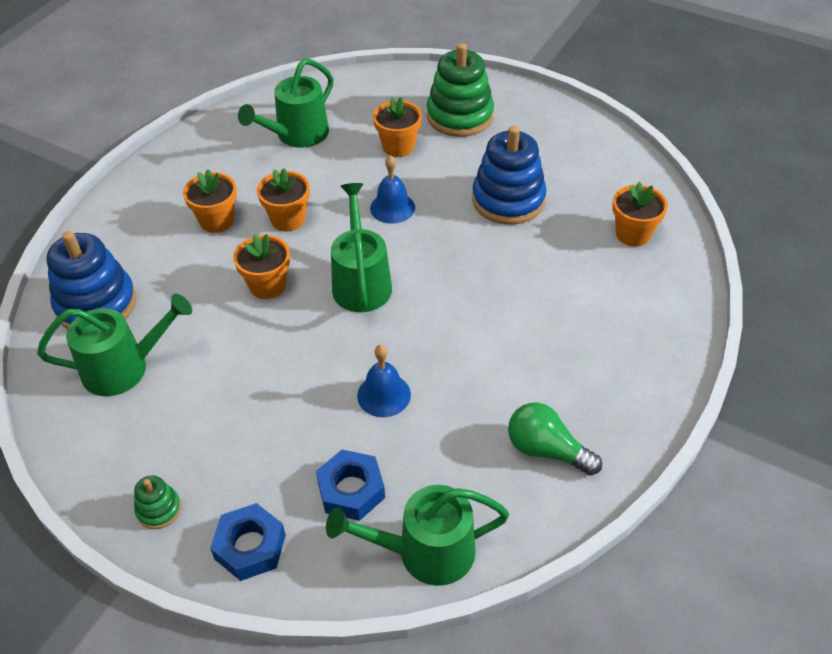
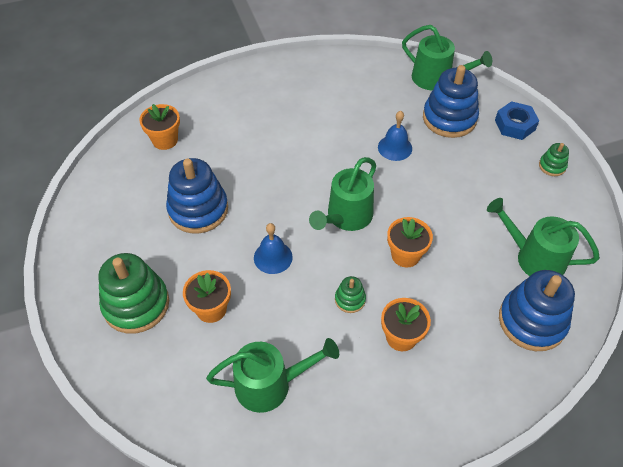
camera: 140 degrees left, 5 degrees up
orange flower pot [257,168,310,231] -> green stacking toy [335,276,366,313]
blue nut [316,450,385,521] -> blue stacking toy [423,65,479,138]
green light bulb [508,402,602,476] -> none

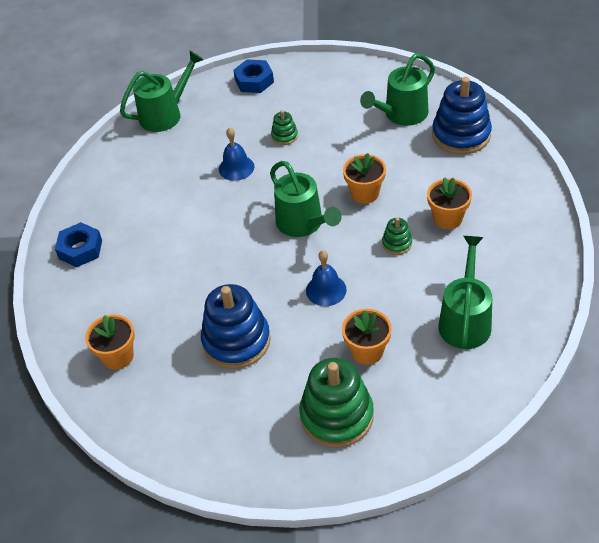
camera: 65 degrees left, 5 degrees down
blue stacking toy [423,65,479,138] -> none
green stacking toy [539,143,569,176] -> green stacking toy moved to [271,110,298,145]
none -> blue nut [55,222,102,267]

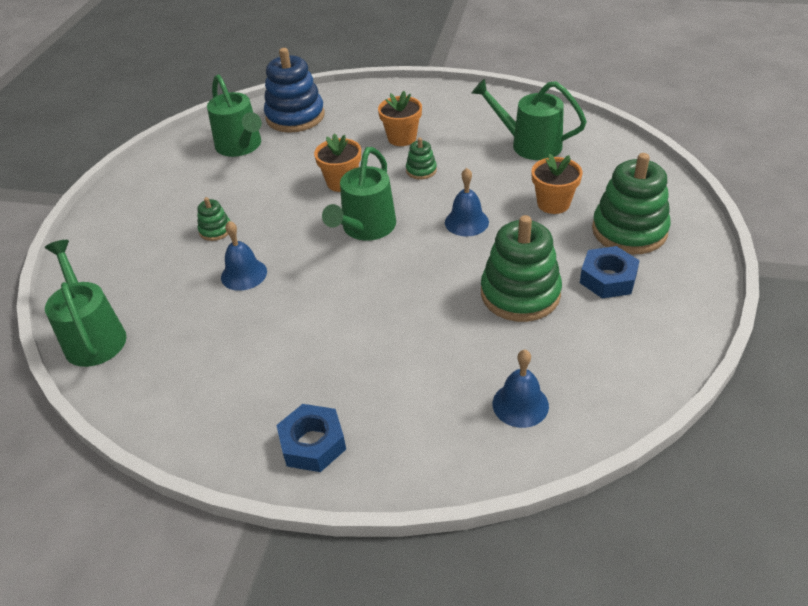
camera: 80 degrees left, 5 degrees down
orange flower pot [85,315,135,369] -> blue bell [493,350,549,428]
blue stacking toy [201,284,271,369] -> green stacking toy [481,215,562,322]
blue nut [233,59,274,93] -> blue nut moved to [580,246,640,298]
green watering can [270,161,342,237] -> green watering can turned 135 degrees clockwise [322,147,396,241]

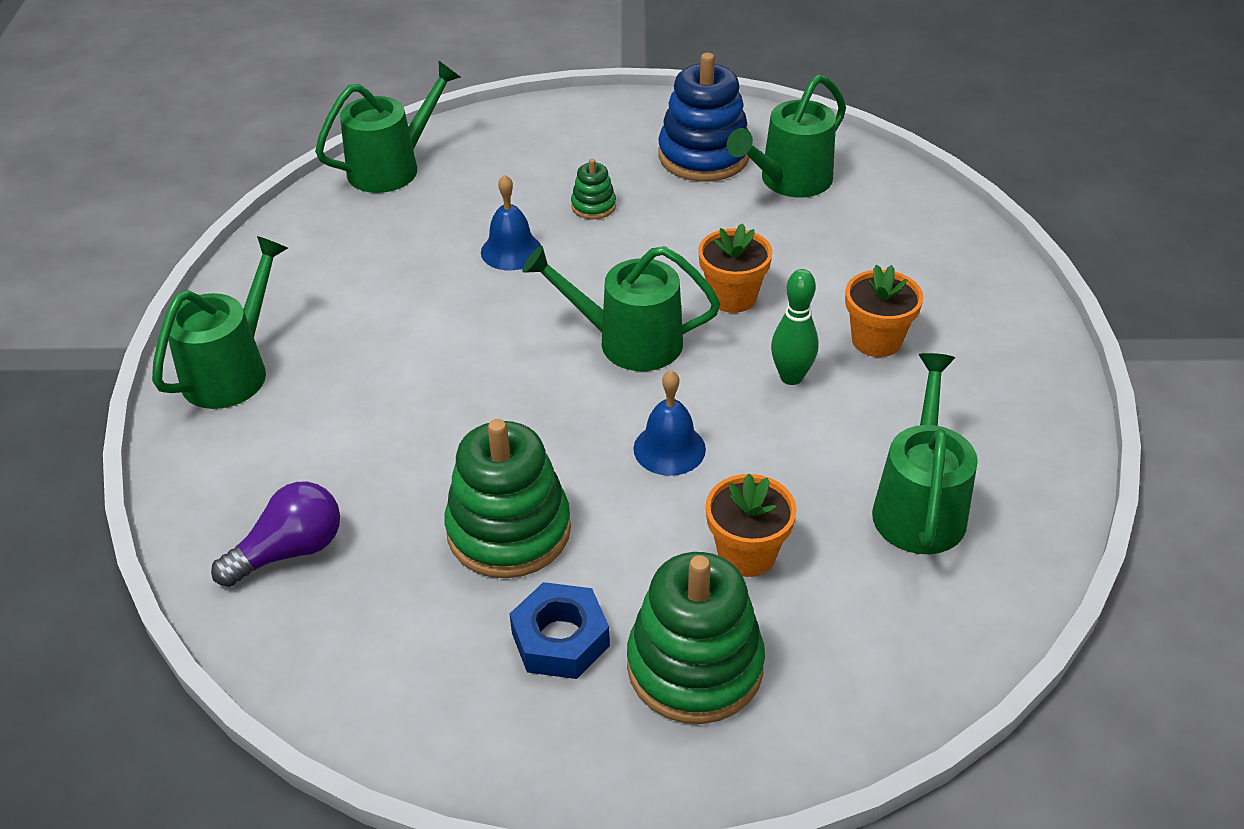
camera: 75 degrees right, 0 degrees up
blue stacking toy [264,48,325,133] -> blue stacking toy moved to [658,53,750,181]
blue nut [276,404,346,472] -> green watering can [152,236,288,409]
green stacking toy [406,138,437,180] -> green bowling pin [771,269,818,385]
blue bell [493,350,549,428] -> purple light bulb [211,482,340,587]

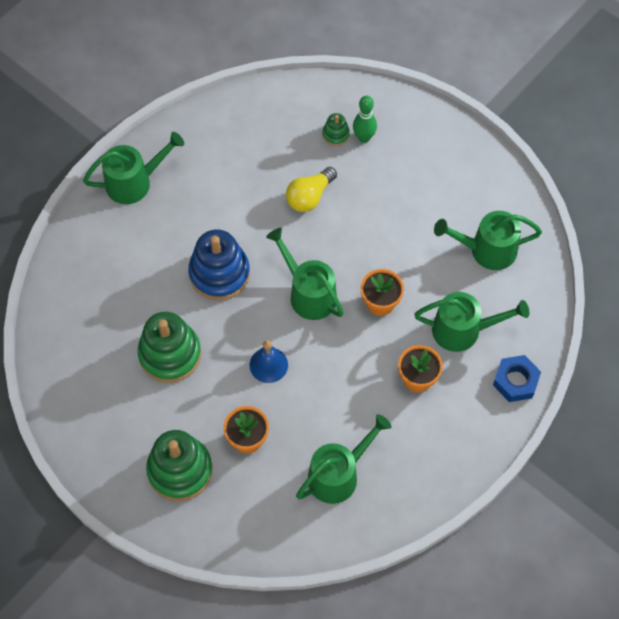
camera: 40 degrees right, 20 degrees up
purple light bulb [211,482,340,587] -> none
green watering can [315,60,461,193] -> green watering can moved to [414,292,529,352]
blue bell [481,175,541,270] -> yellow light bulb [286,167,337,212]
blue nut [510,582,610,679] -> blue nut moved to [493,355,541,402]
green stacking toy [571,159,616,219] -> green stacking toy moved to [323,113,350,146]
blue stacking toy [658,53,750,181] -> blue stacking toy moved to [188,230,250,300]
green bowling pin [771,269,818,385] -> green bowling pin moved to [353,96,377,143]

